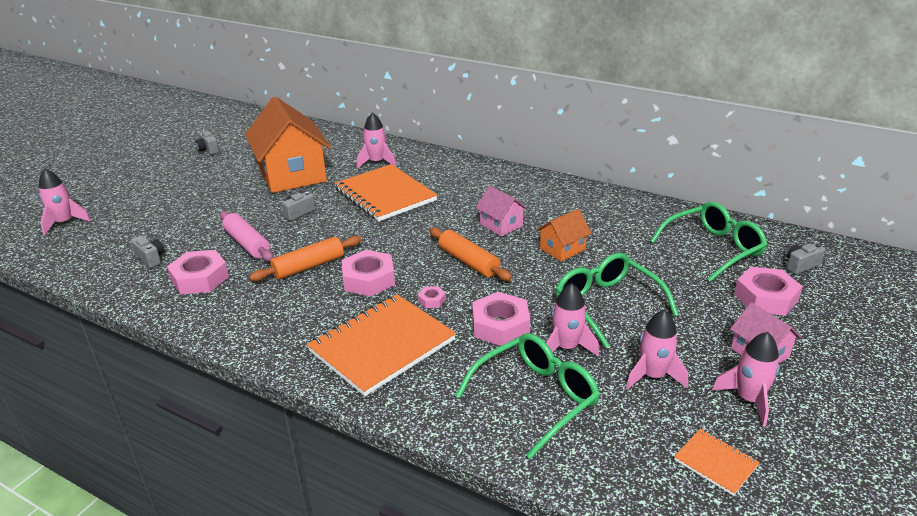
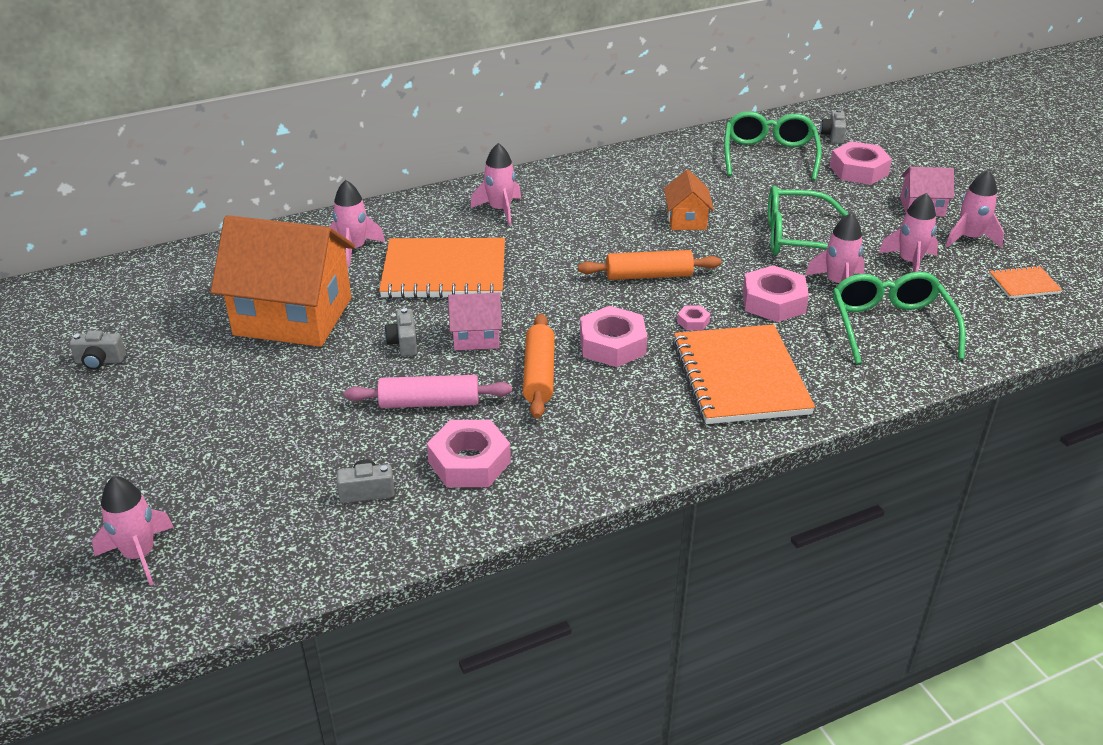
camera: 55 degrees left, 5 degrees up
pink house [476,186,528,237] -> pink house moved to [448,293,502,350]
none -> pink rocket [470,143,521,226]

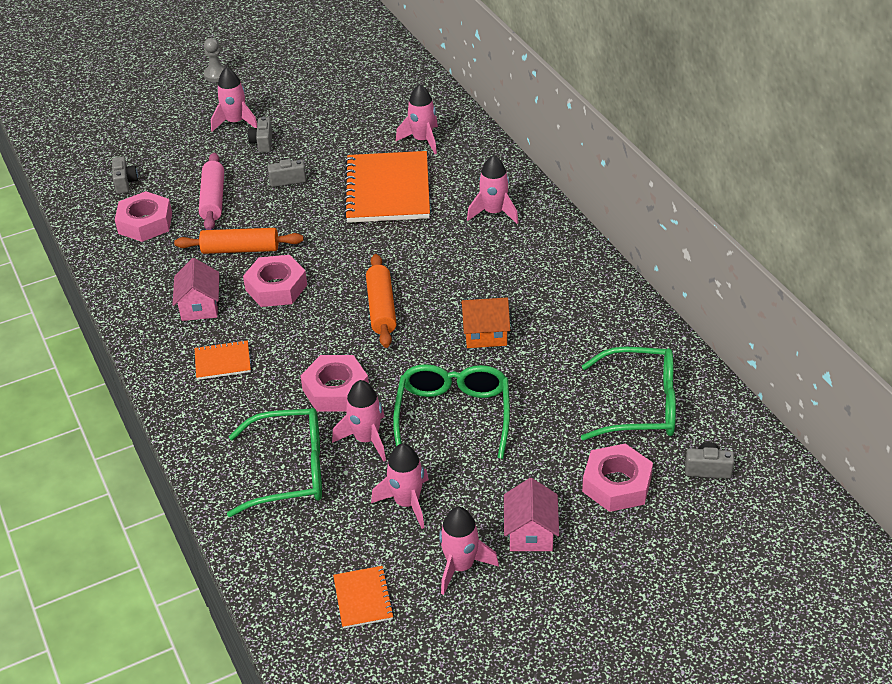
camera: 90 degrees right, 5 degrees up
grey camera [69,330,126,370] -> grey camera moved to [248,117,272,153]
pink rocket [92,476,174,586] -> pink rocket moved to [211,67,257,132]
orange house [210,215,355,347] -> none
pink house [448,293,502,350] -> pink house moved to [172,258,219,321]
orange notebook [673,324,815,424] -> orange notebook [195,340,251,380], size x0.46
pink nut [677,306,710,330] -> none
none -> grey pawn [204,38,226,82]

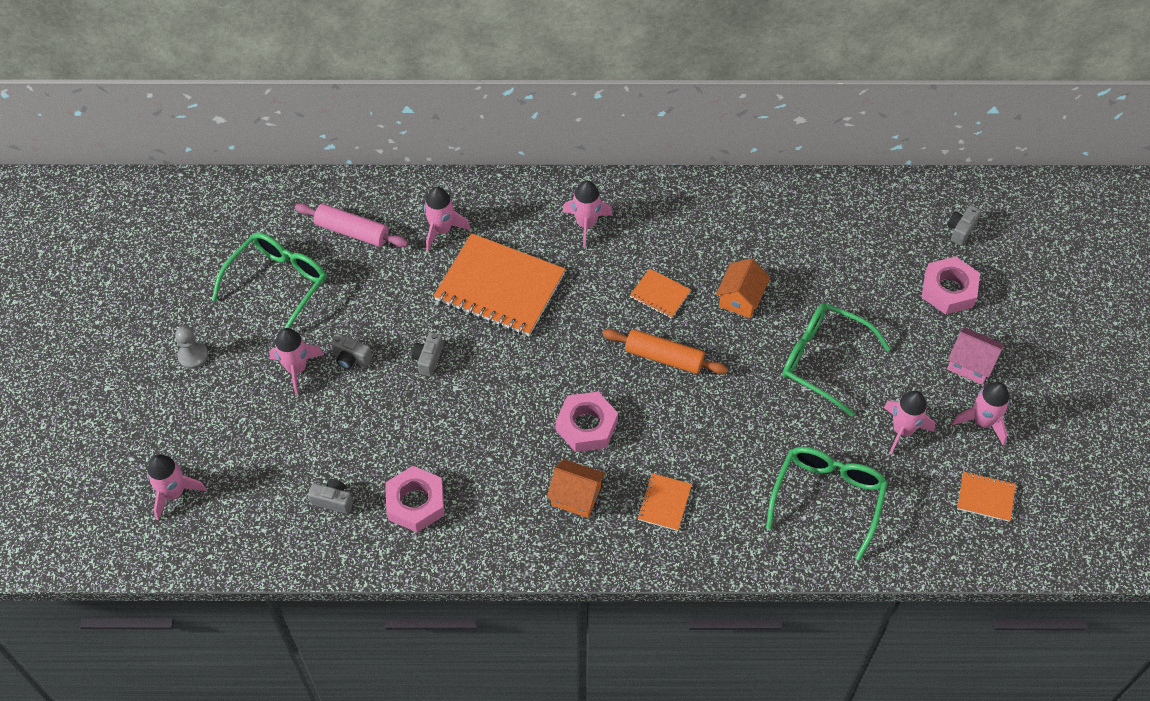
camera: 65 degrees left, 15 degrees up
pink house [172,258,219,321] -> orange house [547,459,606,518]
orange rolling pin [174,228,304,254] -> none
pink rolling pin [199,153,224,230] -> pink rolling pin moved to [295,203,408,248]
pink nut [300,355,369,411] -> none
pink rocket [332,380,386,462] -> pink rocket moved to [147,455,207,520]
green glasses [581,347,676,440] -> green glasses moved to [212,232,327,328]
none -> orange notebook [630,268,691,319]

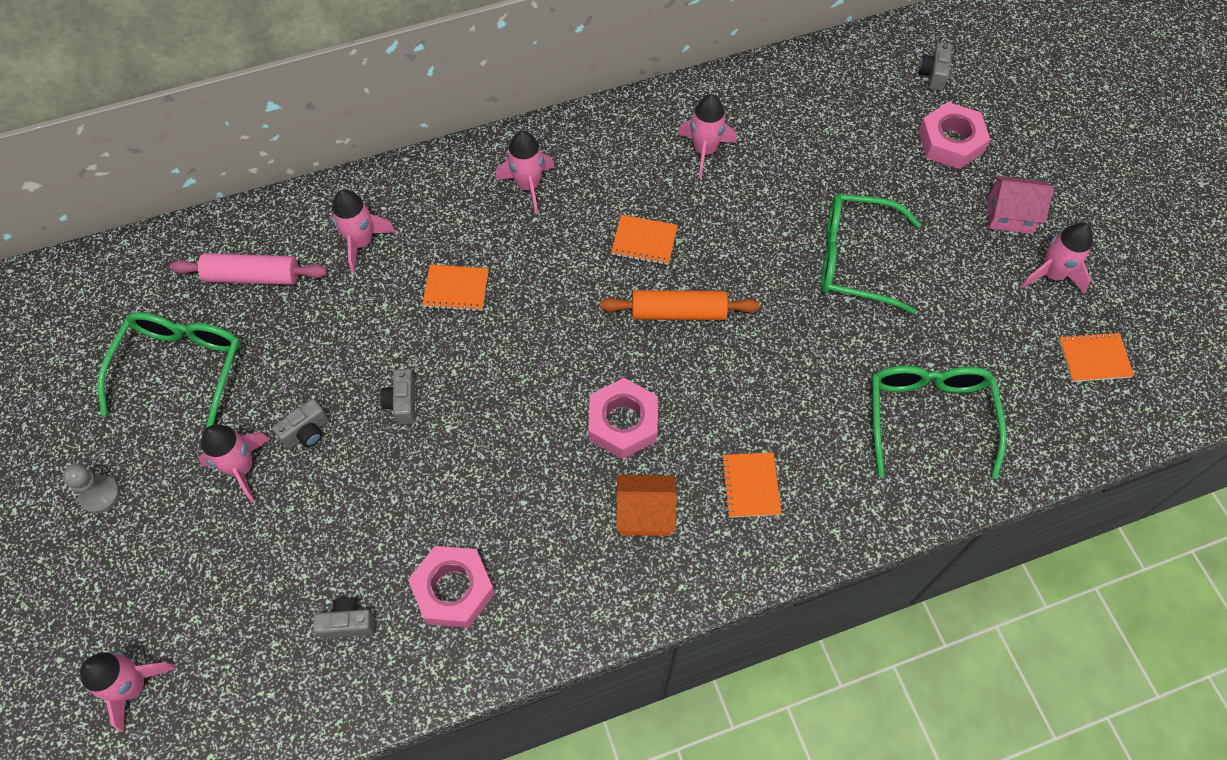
camera: 20 degrees left, 5 degrees up
grey camera [331,334,372,369] -> grey camera turned 45 degrees counterclockwise [272,399,328,449]
orange notebook [433,233,565,336] -> orange notebook [422,265,489,312], size x0.46
orange house [716,258,770,318] -> none
pink rocket [883,391,935,455] -> pink rocket moved to [678,94,736,178]

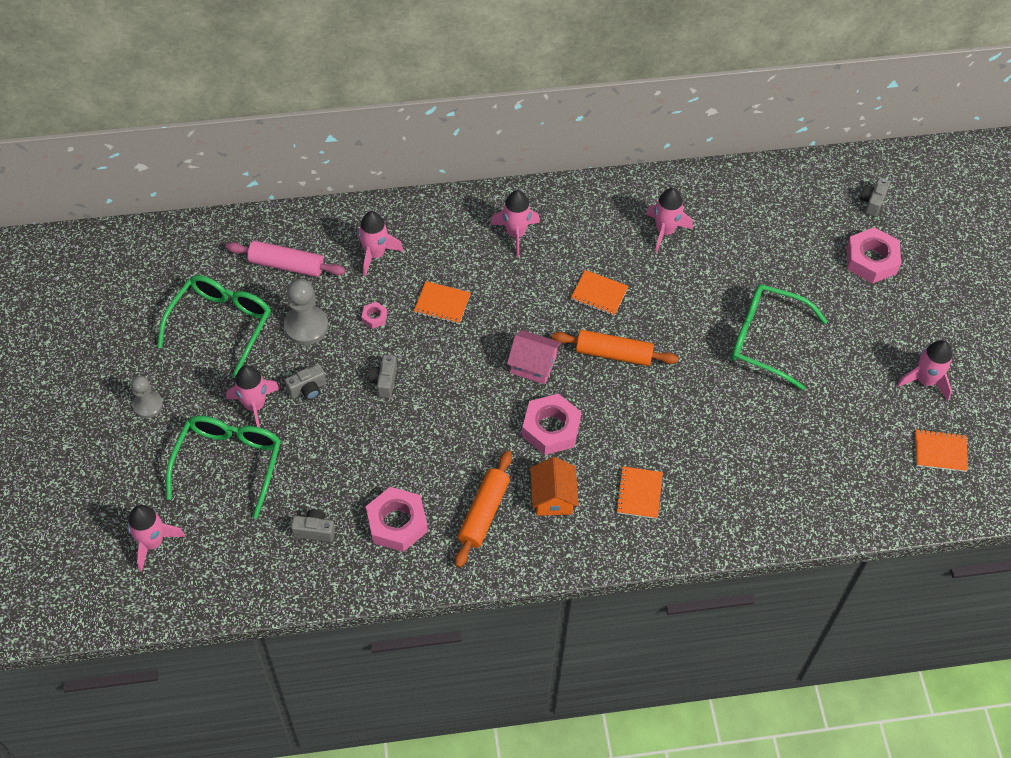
camera: 10 degrees right, 5 degrees down
orange house [616,475,677,536] -> orange house turned 75 degrees clockwise [530,457,579,516]
green glasses [872,366,1007,479] -> green glasses moved to [166,416,281,519]
pink house [988,175,1054,234] -> pink house moved to [507,330,561,384]
none -> grey pawn [284,279,328,345]
none -> pink nut [361,302,387,329]
none -> orange rolling pin [455,451,512,568]

